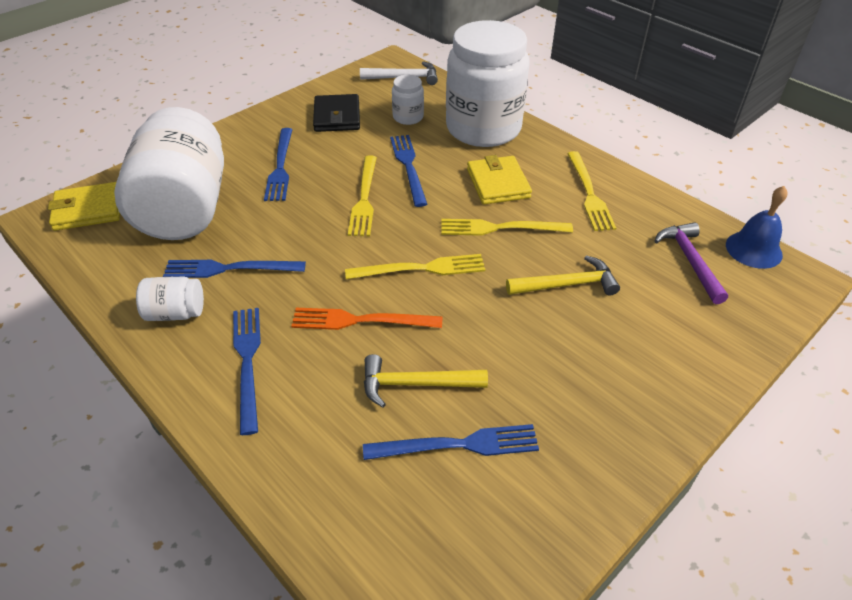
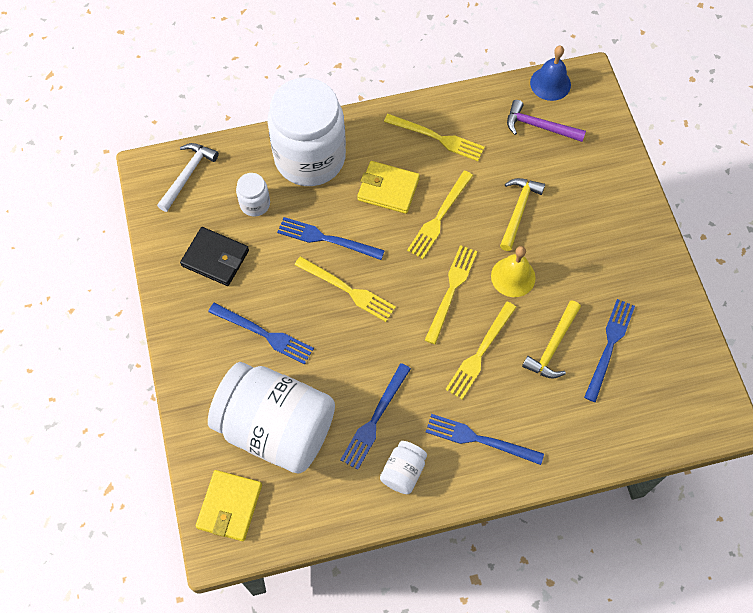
camera: 60 degrees left, 20 degrees up
orange fork [291,308,443,330] -> yellow fork [445,302,516,399]
none -> yellow bell [491,246,536,297]

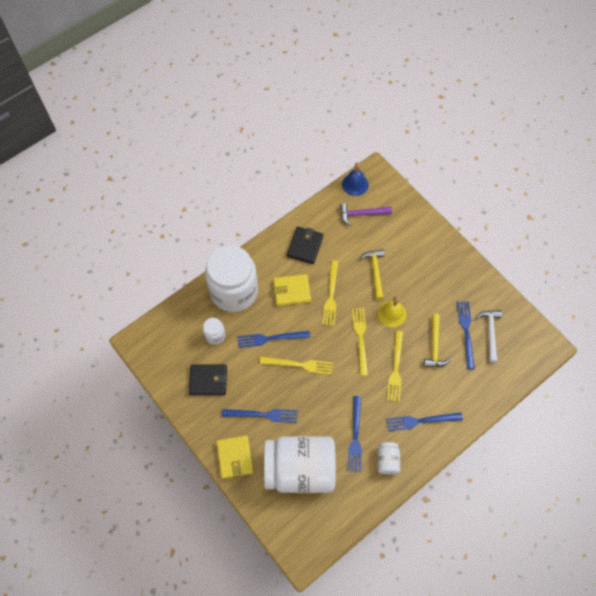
camera: 25 degrees left, 0 degrees up
white hammer [157,143,219,212] -> white hammer moved to [476,310,502,363]
yellow wallet [196,470,262,541] -> yellow wallet moved to [217,435,253,479]
yellow fork [384,114,485,161] -> black wallet [287,227,323,264]

